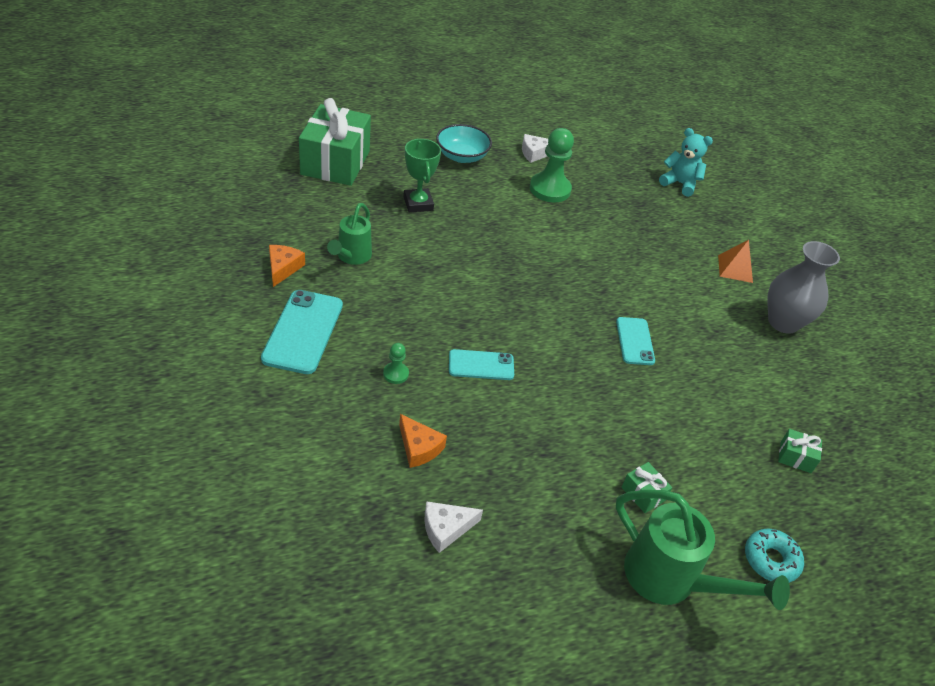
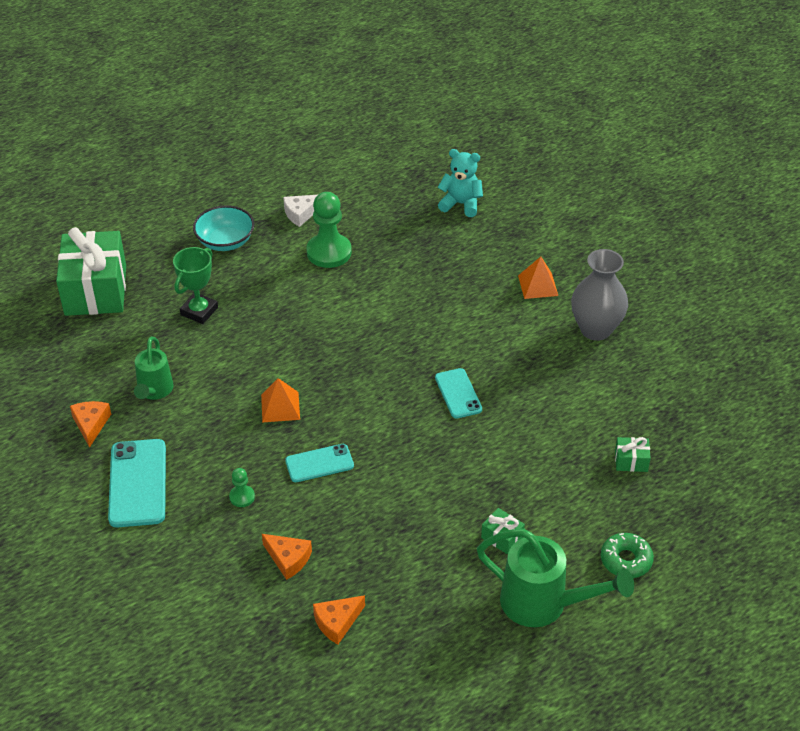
camera: 10 degrees left, 0 degrees up
green trophy [403,139,441,212] -> green trophy turned 60 degrees clockwise [173,247,218,324]
white cheese [424,501,483,553] -> orange cheese [313,595,365,644]
turquoise donut [745,528,804,583] -> green donut [601,533,654,578]
none -> orange pyramid [261,378,300,422]

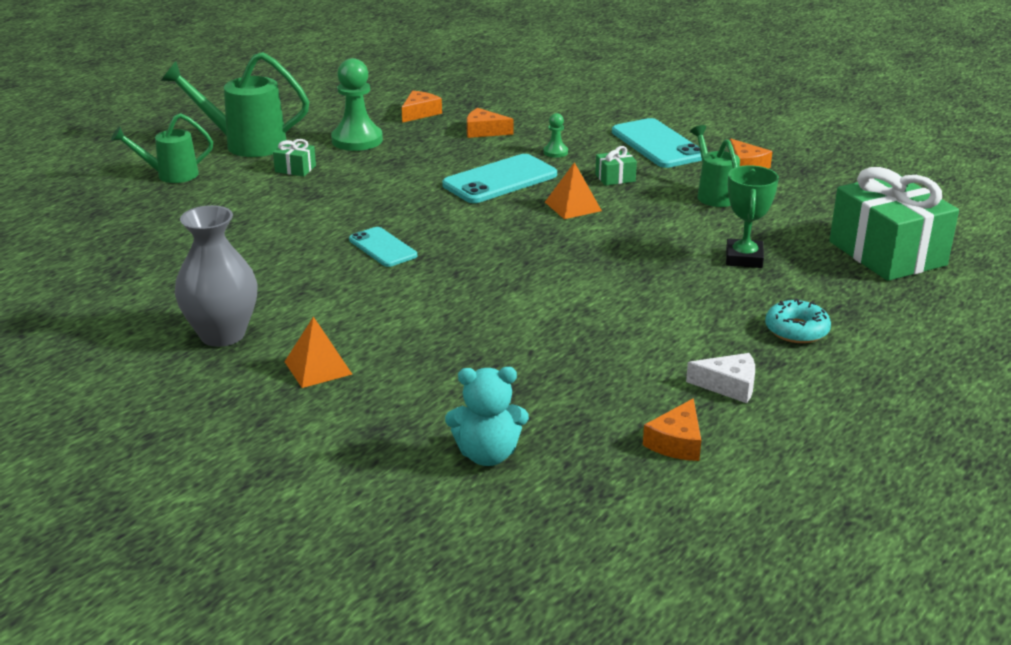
camera: 160 degrees right, 15 degrees down
turquoise bowl [193,205,255,251] -> turquoise donut [765,298,831,343]
white cheese [283,195,318,227] -> white cheese turned 60 degrees clockwise [686,353,755,403]
turquoise phone [285,444,354,482] -> turquoise phone [442,154,557,203], size x1.63
green pawn [306,192,352,268] -> green pawn moved to [331,58,383,151]
green donut [601,533,654,578] -> green watering can [111,113,213,183]
green gift [615,437,651,472] -> green gift moved to [595,146,637,186]
none -> orange cheese [643,398,701,461]

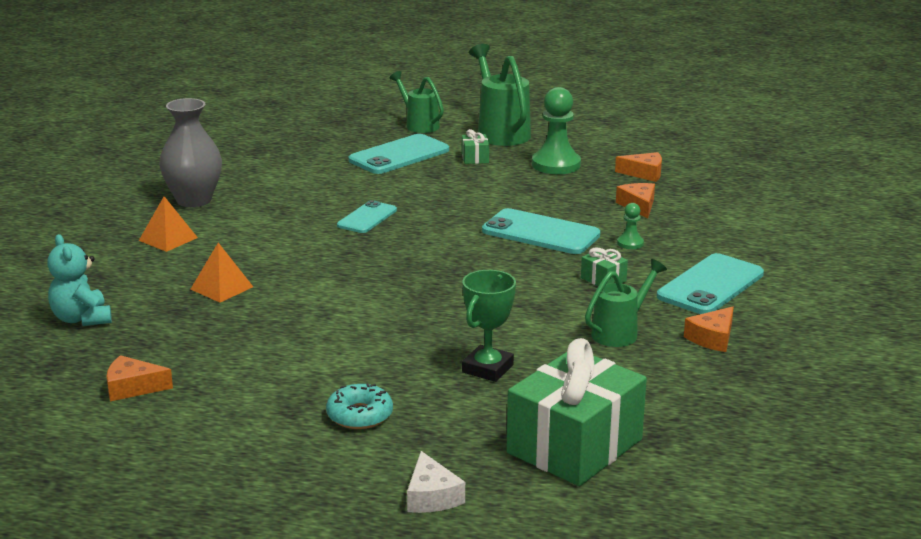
camera: 65 degrees right, 5 degrees down
orange pyramid [545,162,602,219] -> orange pyramid moved to [190,243,253,303]
white cheese [686,353,755,403] -> white cheese moved to [407,451,465,513]
green trophy [726,165,779,268] -> green trophy turned 45 degrees counterclockwise [462,270,516,382]
none -> turquoise phone [349,134,449,174]

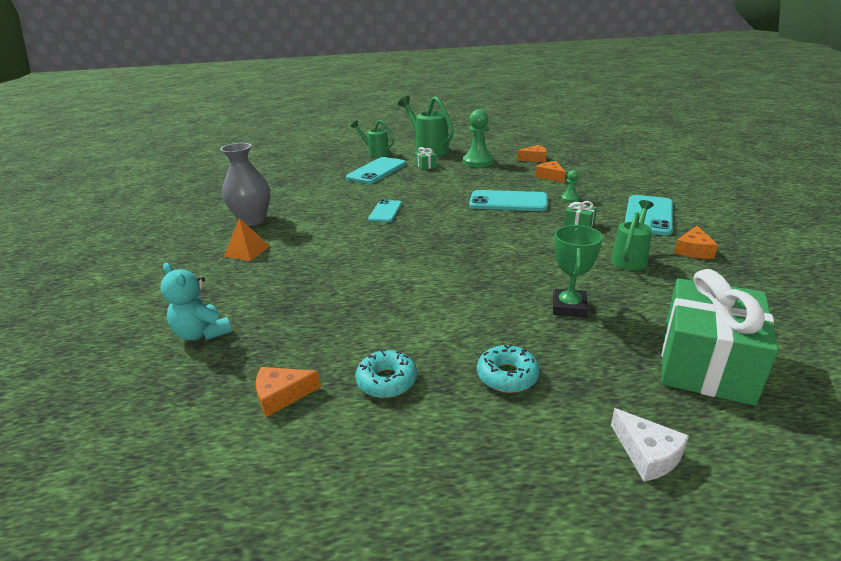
camera: 15 degrees left, 5 degrees up
orange pyramid [190,243,253,303] -> none
none -> turquoise donut [355,349,417,398]

